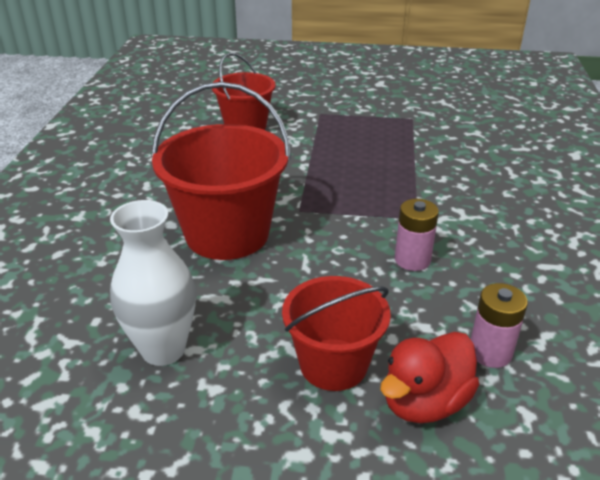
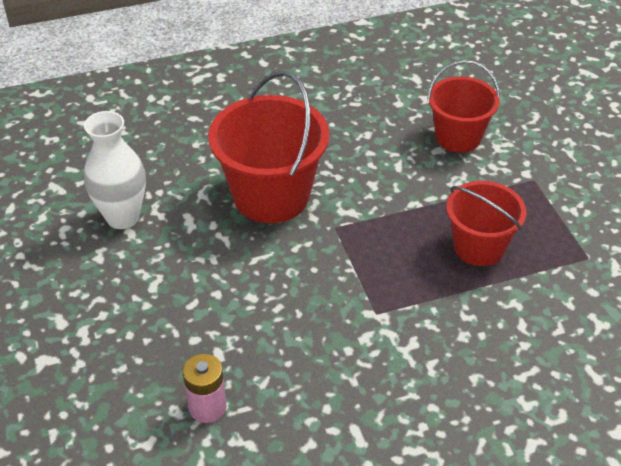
camera: 65 degrees right, 10 degrees up
red bucket [282,276,391,391] -> red bucket moved to [446,181,527,266]
red duck [380,332,480,423] -> none
pink battery [395,199,439,271] -> none

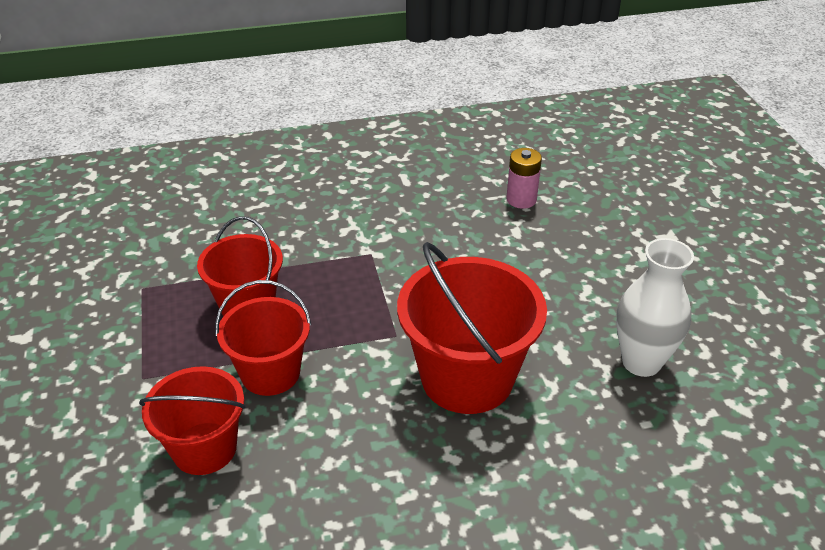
camera: 175 degrees left, 5 degrees down
none -> red bucket [215,280,311,396]

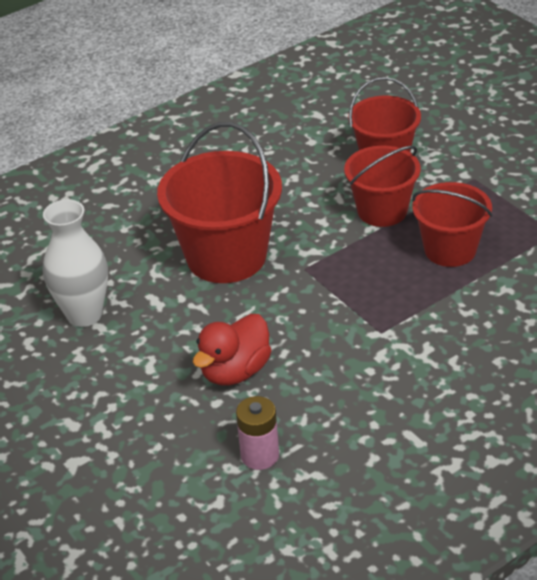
camera: 160 degrees right, 0 degrees up
none -> red duck [193,314,272,386]

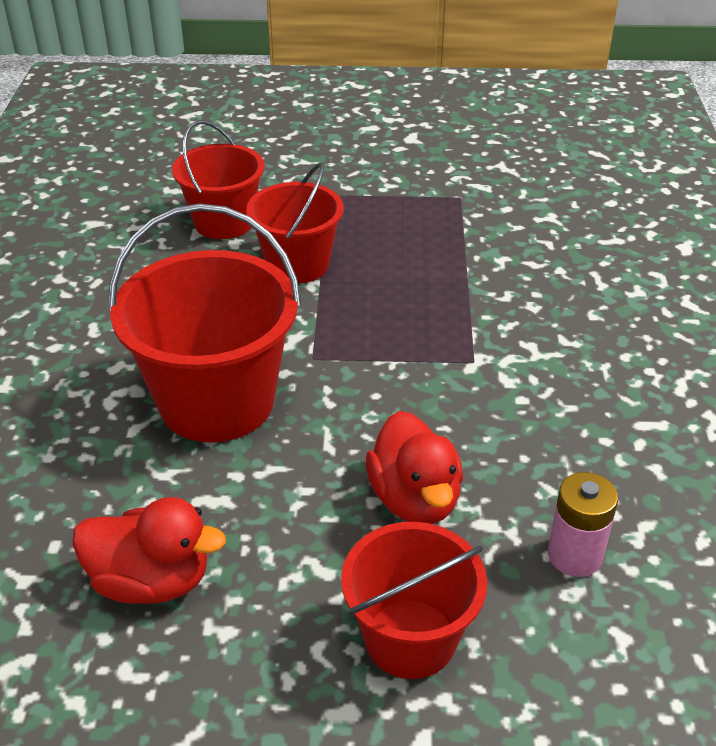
camera: 55 degrees left, 0 degrees up
white vase [43,199,108,327] -> red duck [72,497,226,604]
red bucket [412,182,492,267] -> red bucket moved to [341,522,487,679]

